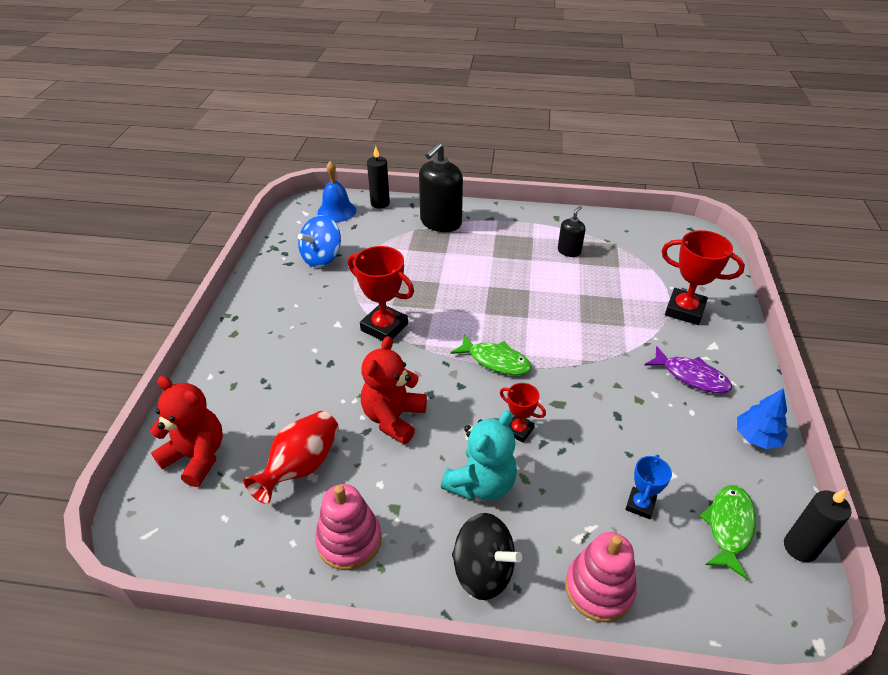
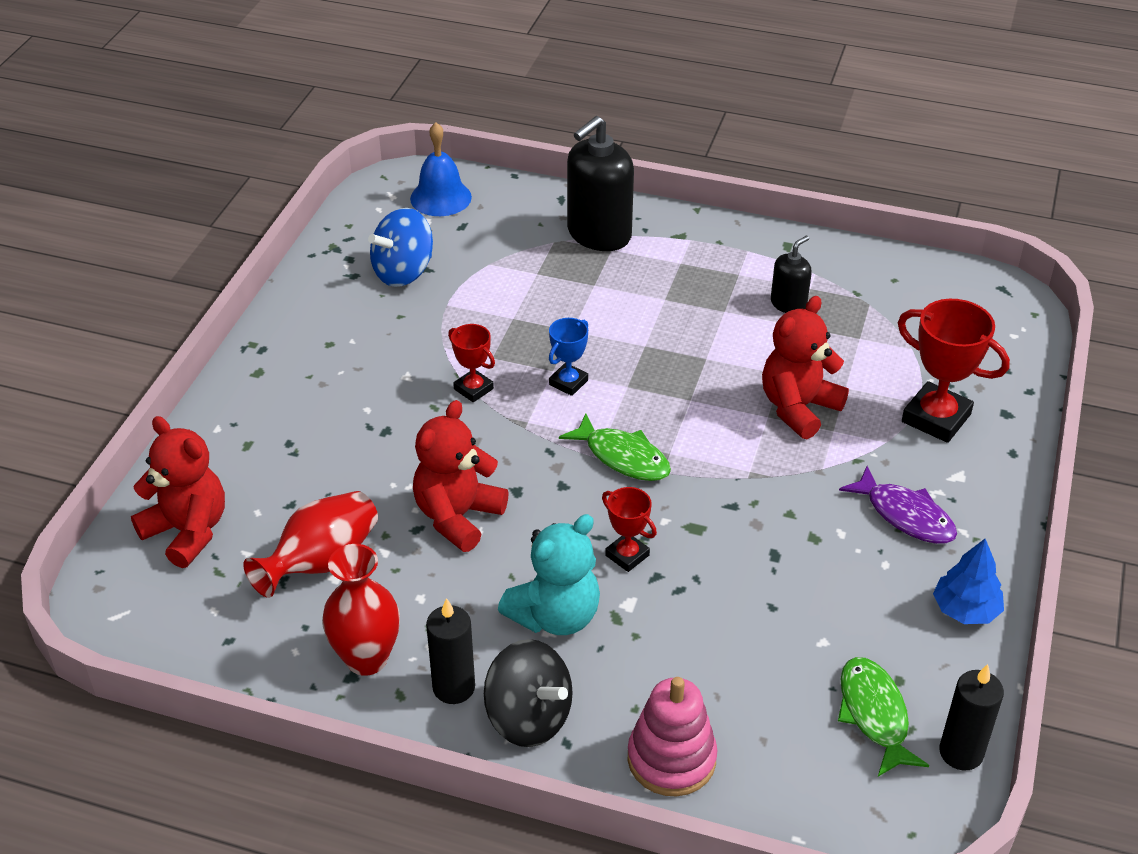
camera: 10 degrees right, 0 degrees up
pink stacking toy [315,484,382,570] -> red vase [322,544,400,676]
red trophy [348,246,414,341] -> red trophy [448,324,495,402], size x0.56
black candle [367,146,390,209] -> black candle moved to [426,598,475,704]
blue trophy [625,454,672,519] -> blue trophy moved to [549,318,588,396]
green fish [699,485,756,580] -> green fish turned 45 degrees counterclockwise [838,657,929,777]
none -> red teddy bear [762,296,849,439]

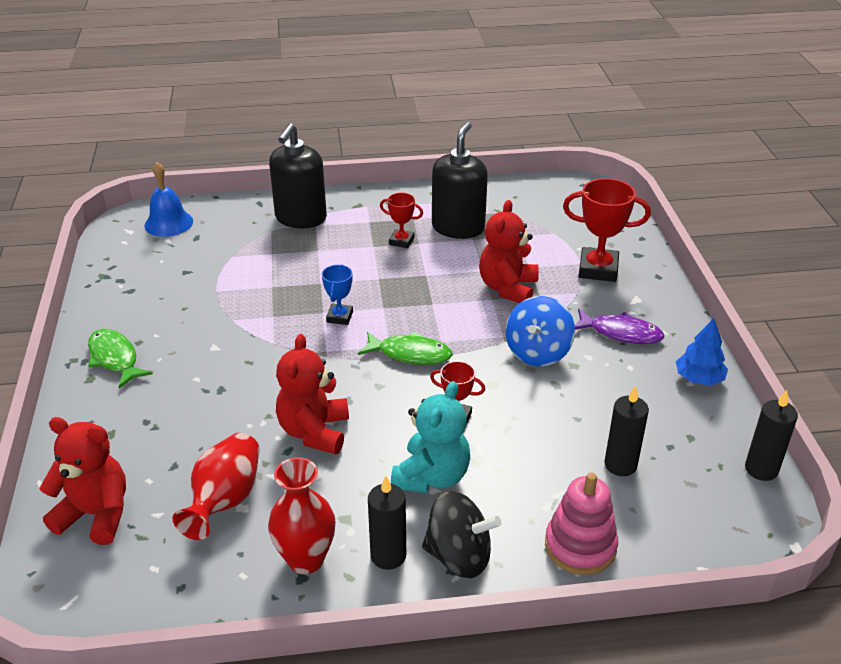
camera: 25 degrees left, 5 degrees down
blue spinning top [368,208,433,287] -> blue spinning top moved to [506,296,575,366]
red trophy [448,324,495,402] -> red trophy moved to [380,193,423,248]
black soap dispenser [771,236,812,313] -> black soap dispenser [432,122,488,239], size x1.90
green fish [838,657,929,777] -> green fish moved to [88,329,153,388]
none -> black candle [604,385,649,476]

